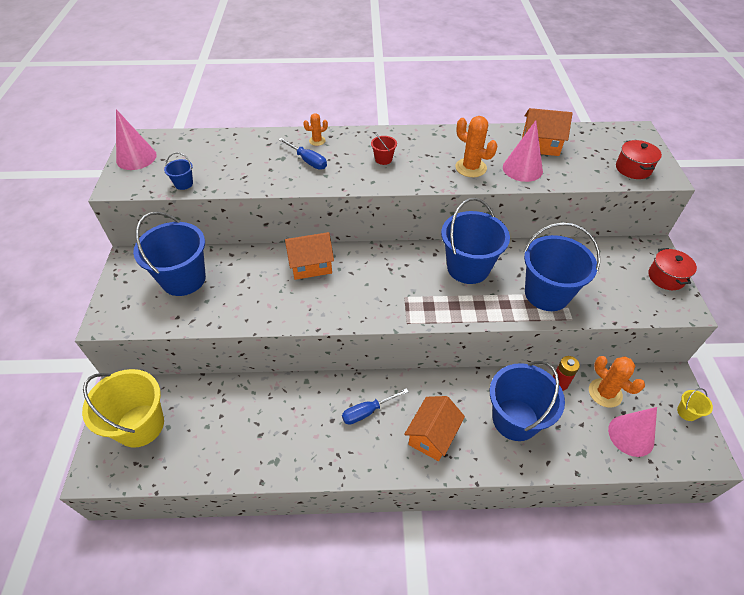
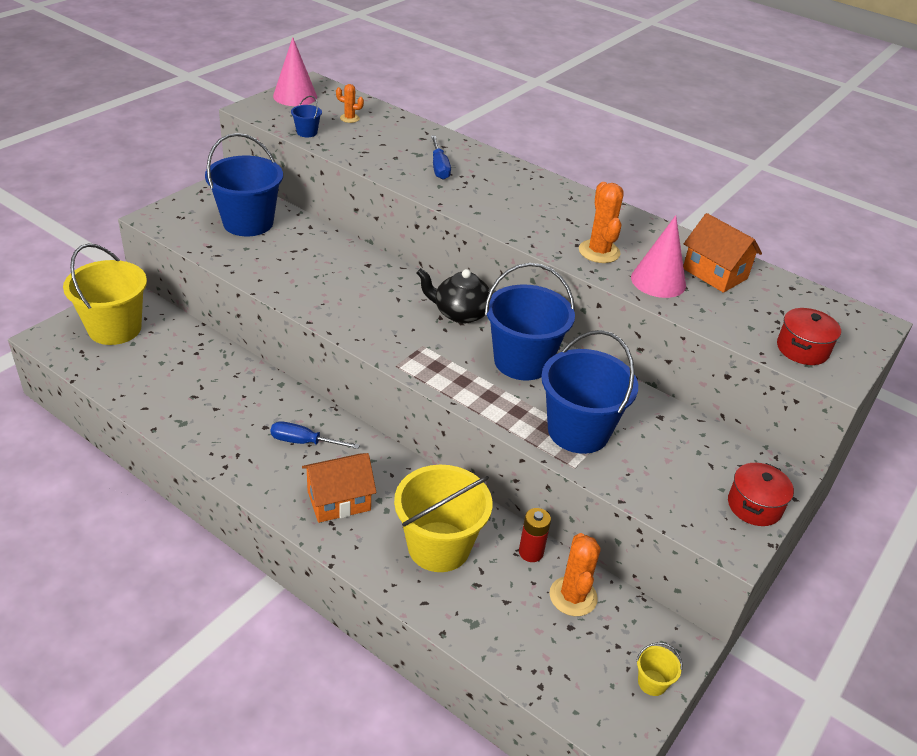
camera: 35 degrees right, 10 degrees down
orange house [285,232,334,280] -> none
orange cactus [303,113,328,146] -> orange cactus moved to [336,84,364,123]
red bucket [371,132,397,165] -> none
blue bucket [490,361,565,441] -> yellow bucket [394,465,493,572]
pink cone [608,407,657,457] -> none
none -> black teapot [417,268,496,324]

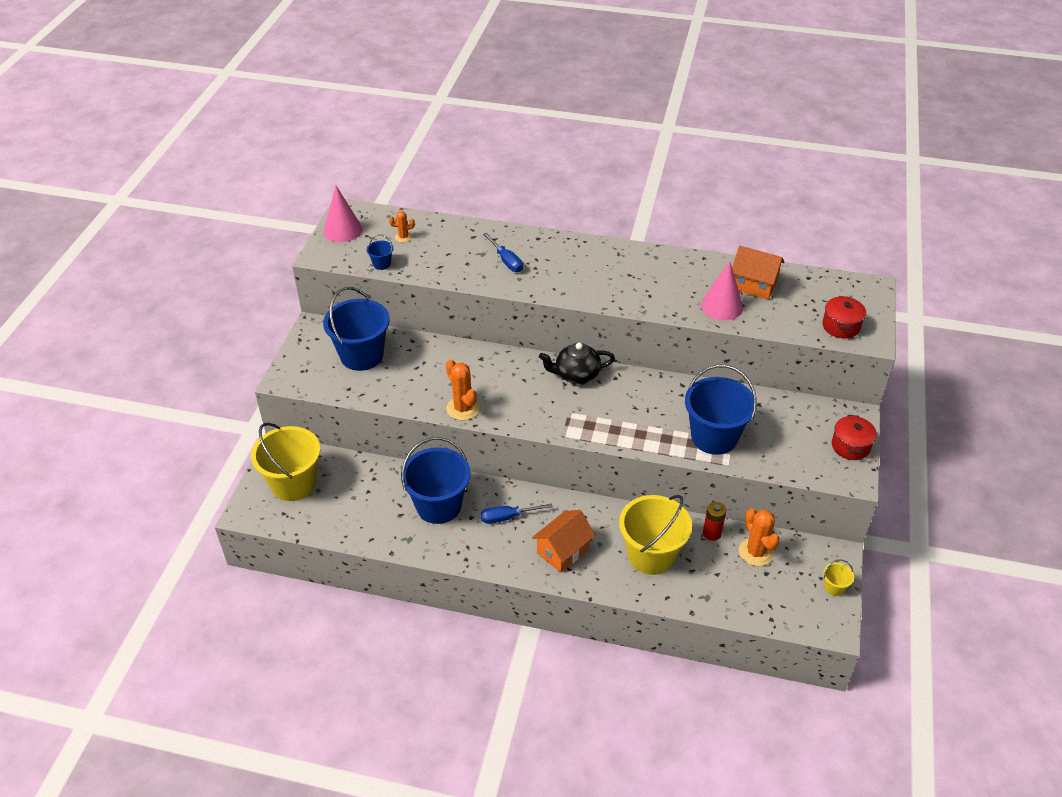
camera: 20 degrees left, 5 degrees up
blue bucket [485,263,575,380] -> blue bucket moved to [401,437,471,524]
orange cactus [579,182,624,263] -> orange cactus moved to [446,359,480,420]

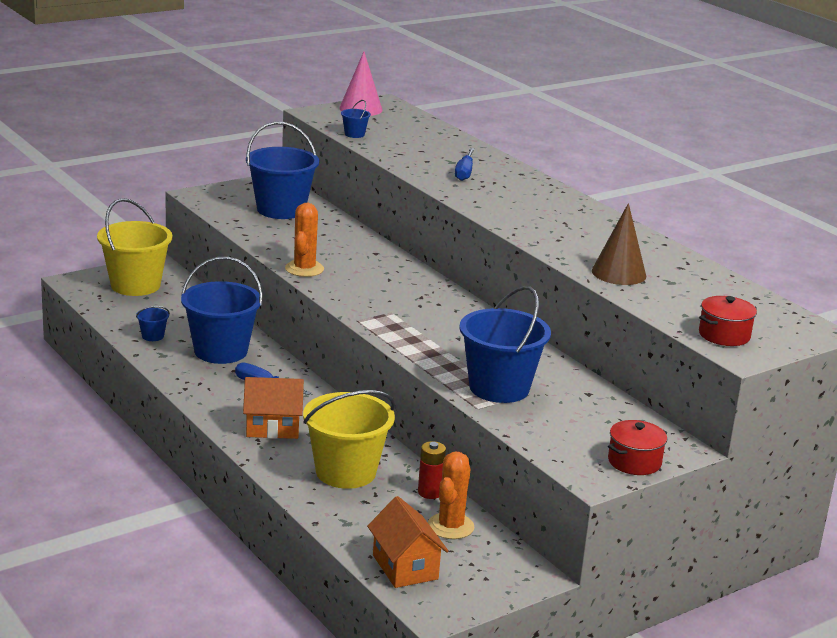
camera: 40 degrees right, 20 degrees down
orange cactus [389,211,415,243] -> none
black teapot [539,343,615,384] -> none
pink cone [701,261,743,320] -> brown cone [592,203,646,285]
orange house [732,246,784,299] -> orange house moved to [367,496,448,588]
yellow bucket [823,559,854,596] -> none
none -> blue bucket [136,306,170,341]

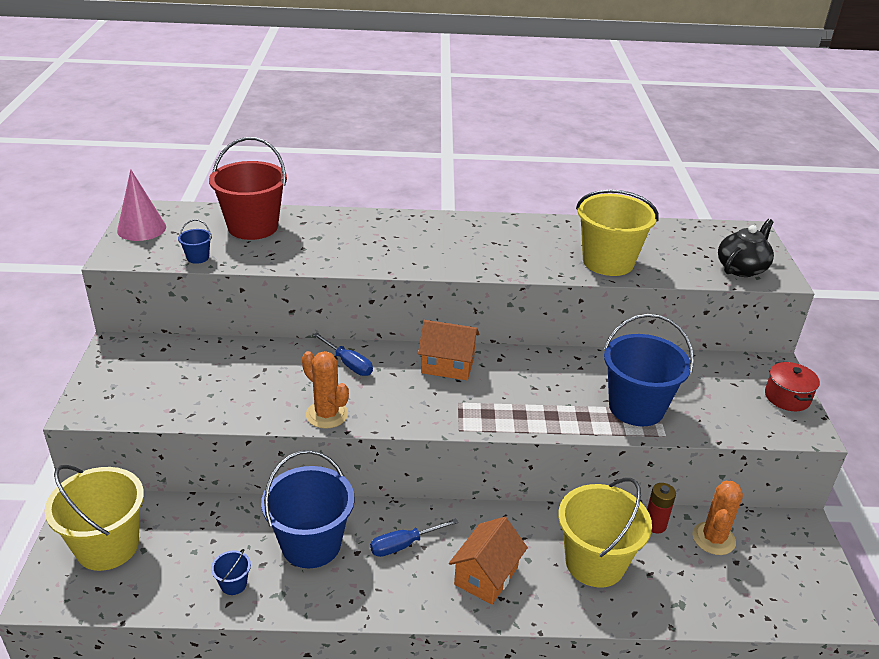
camera: 55 degrees left, 10 degrees up
blue bucket [246,122,319,219] -> none
orange house [367,496,448,588] -> orange house moved to [418,320,479,380]
orange cactus [428,452,475,539] -> orange cactus turned 60 degrees clockwise [692,481,743,555]
blue screwdriver [455,148,475,181] -> blue screwdriver moved to [313,333,373,376]
brown cone [592,203,646,285] -> yellow bucket [576,189,659,276]
red pot [699,296,757,346] -> black teapot [718,219,774,277]
none -> red bucket [209,137,287,240]

